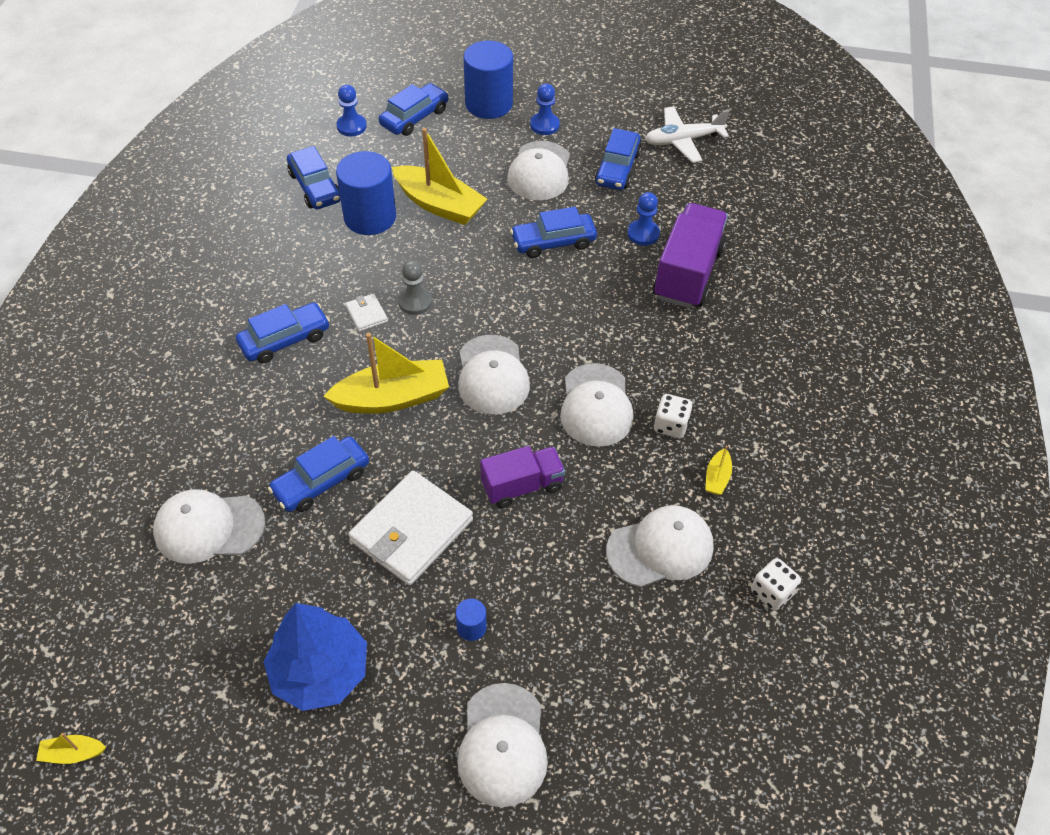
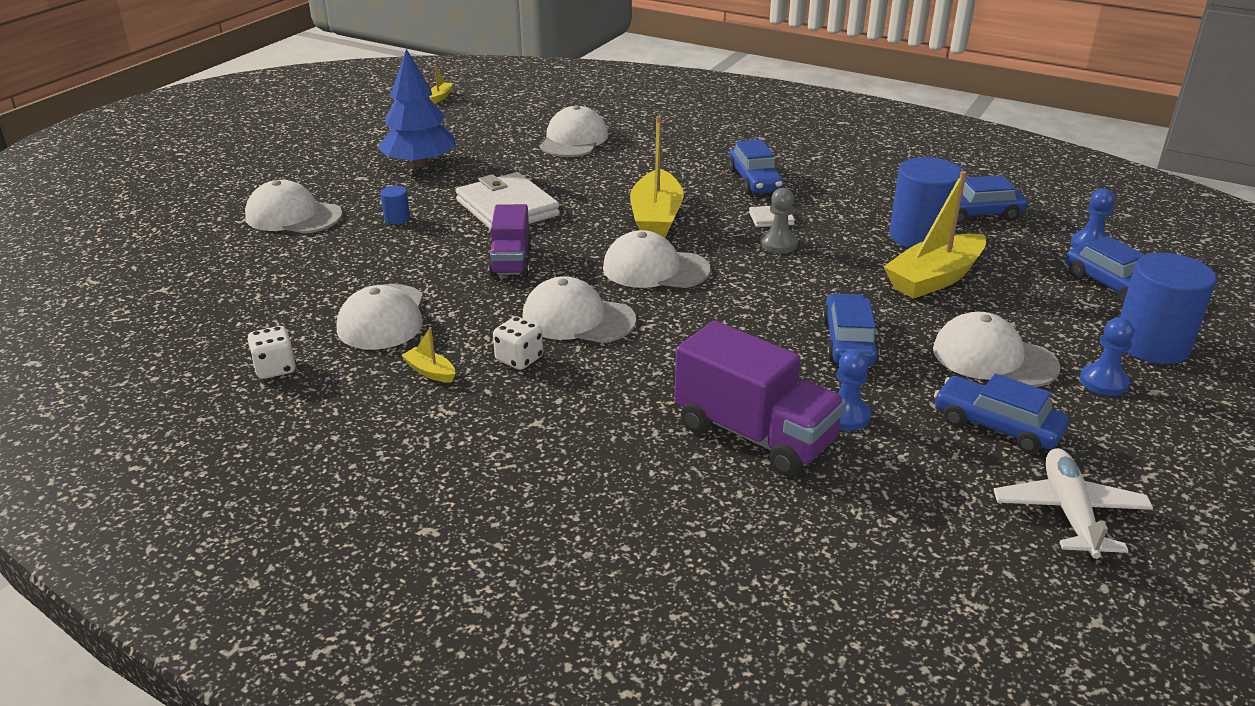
camera: 110 degrees right, 20 degrees down
blue car [268,436,369,512] -> none

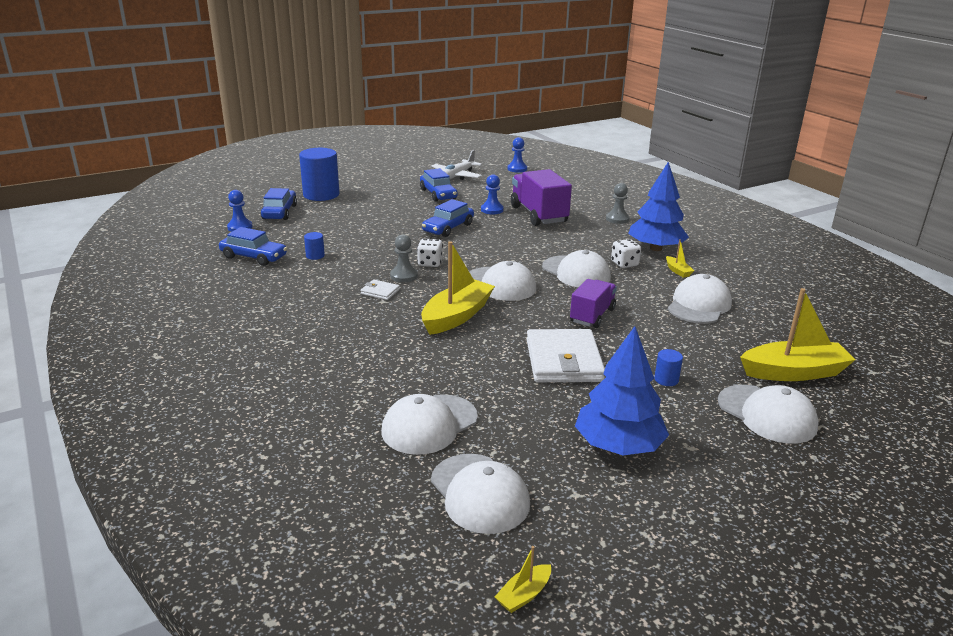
camera: 150 degrees left, 5 degrees down
white dice [248,326,296,379] -> white dice moved to [417,238,443,267]
blue car [728,139,784,194] -> none
yellow boat [884,171,986,299] -> yellow boat moved to [740,288,856,381]
blue cylinder [889,157,963,248] -> blue cylinder [304,232,325,260], size x0.43
white cap [933,312,1060,387] -> white cap moved to [431,454,530,534]
blue pawn [1080,318,1134,396] -> blue pawn moved to [507,137,527,173]
none -> grey pawn [606,183,629,224]
none -> blue tree [628,161,689,251]

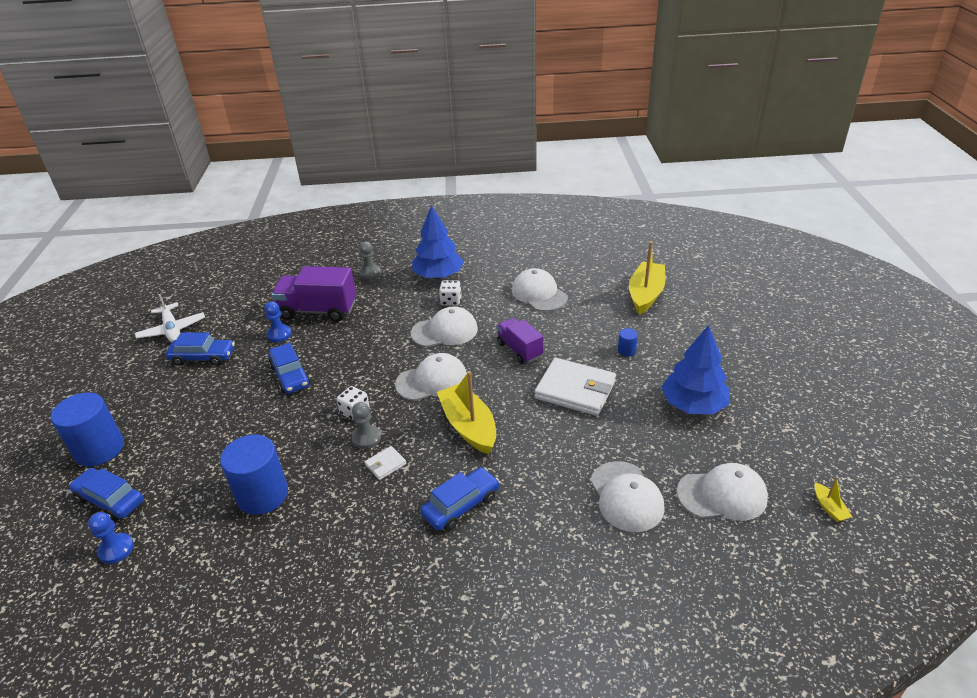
camera: 60 degrees left, 10 degrees up
blue car [219,227,287,266] -> blue car moved to [420,467,500,531]
blue cylinder [304,232,325,260] -> blue cylinder [220,435,288,515], size x2.32
blue pawn [507,137,527,173] -> none
yellow boat [666,239,694,278] -> none
white cap [718,385,819,444] -> none

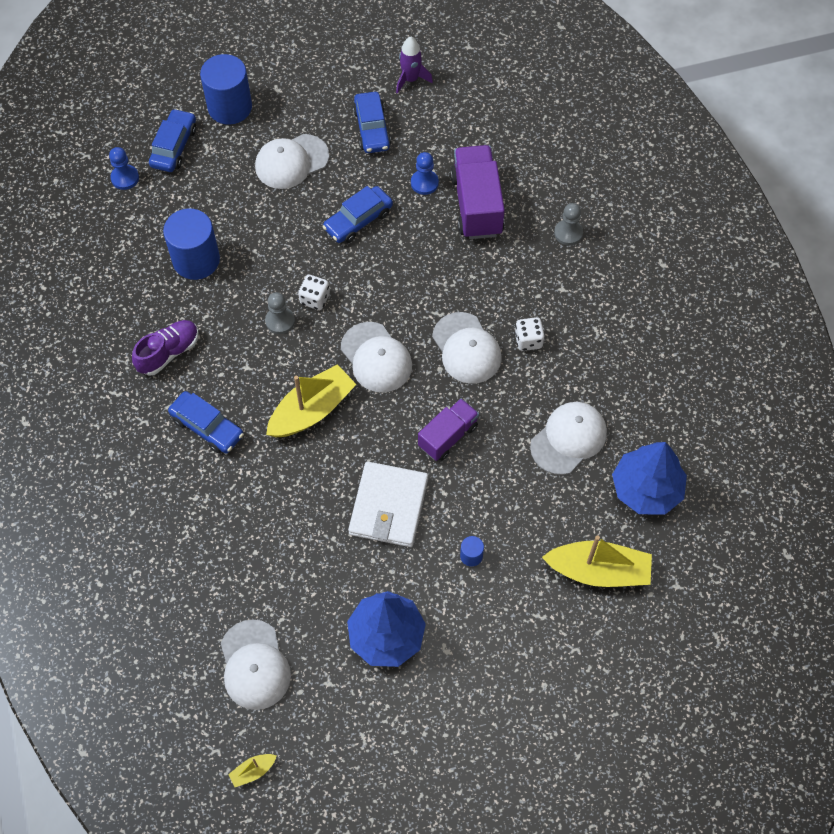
camera: 75 degrees right, 25 degrees up
white plane [135,294,205,342] -> purple rocket [396,37,433,94]
white wallet [365,446,407,480] -> none
blue tree [412,205,464,279] -> blue tree moved to [612,442,687,515]
white cap [590,461,665,532] -> white cap moved to [255,134,329,189]
none -> purple shoe [132,320,199,376]

